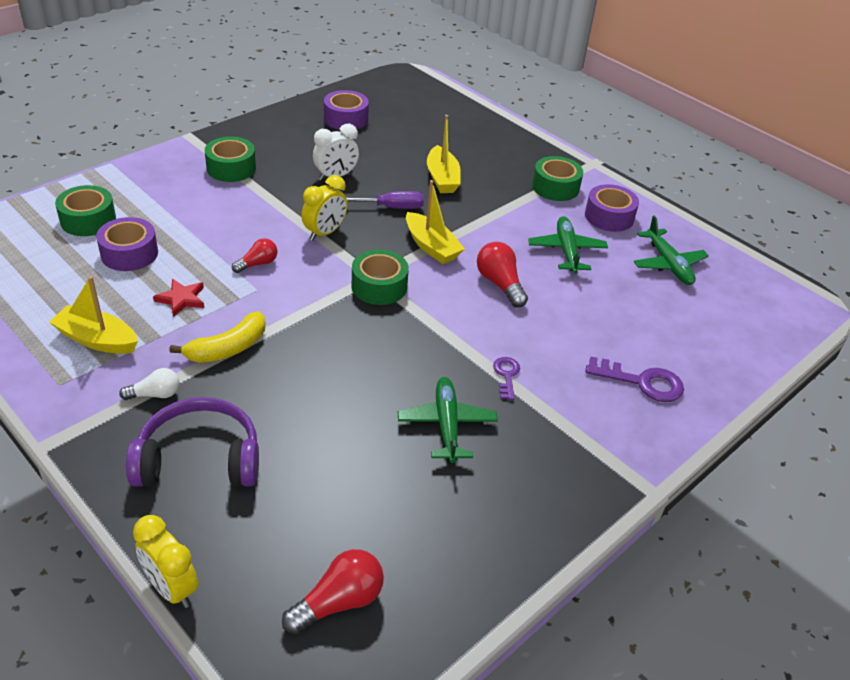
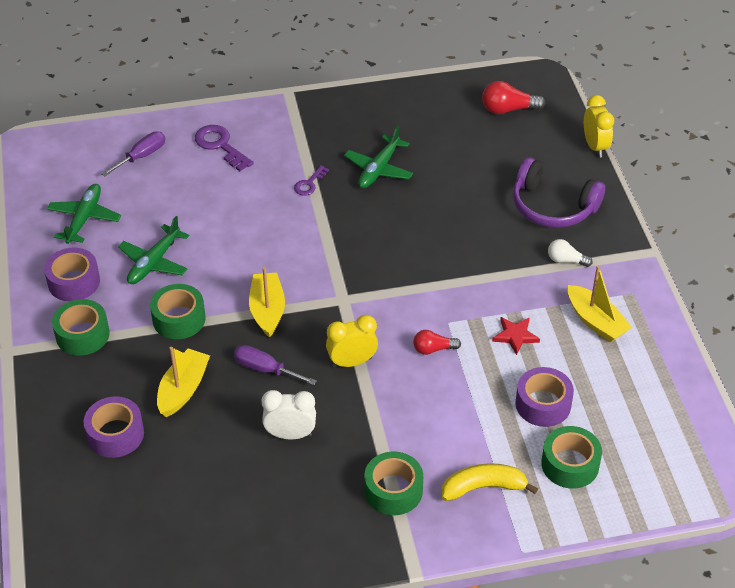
camera: 145 degrees left, 5 degrees up
yellow banana [169,311,265,363] -> yellow banana moved to [442,463,538,501]
purple tape [324,90,369,130] -> purple tape moved to [84,397,144,458]
green tape [352,250,409,305] -> green tape moved to [150,284,205,339]
red light bulb [477,242,528,307] -> none
none -> purple screwdriver [101,131,165,177]

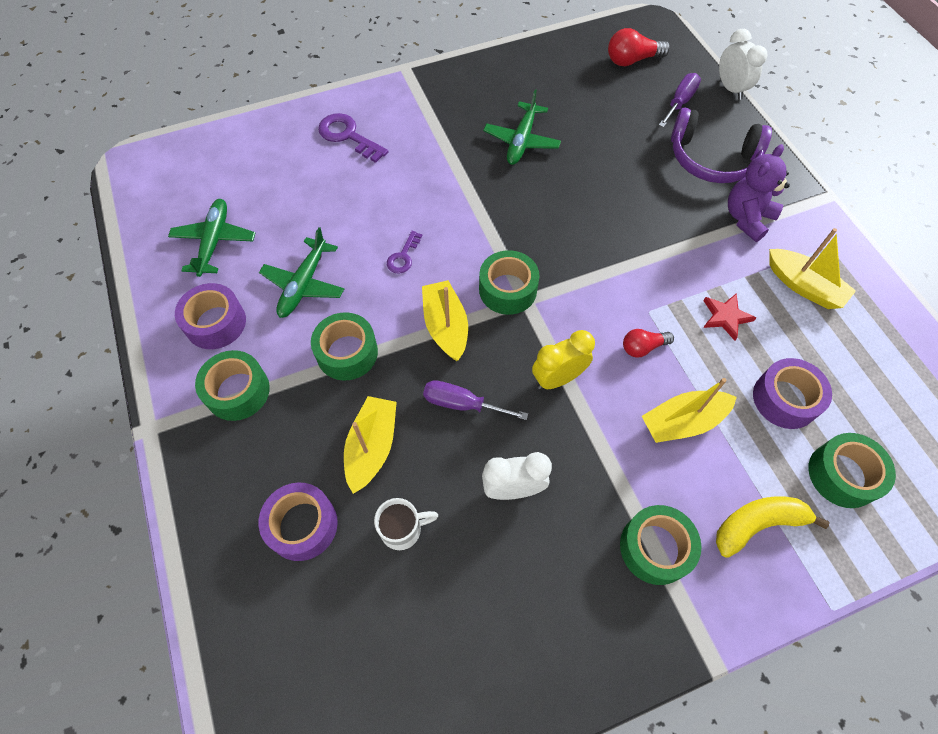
camera: 10 degrees left, 15 degrees up
purple screwdriver [101,131,165,177] -> purple screwdriver moved to [659,73,701,127]
purple key [294,165,329,196] -> purple key moved to [387,231,422,274]
white light bulb [548,239,593,267] -> purple teddy bear [728,144,790,242]
yellow clock [584,95,614,158] -> white clock [719,29,767,100]
none -> white mug [374,498,438,550]
none -> green tape [479,250,539,315]
none -> yellow boat [642,378,737,443]

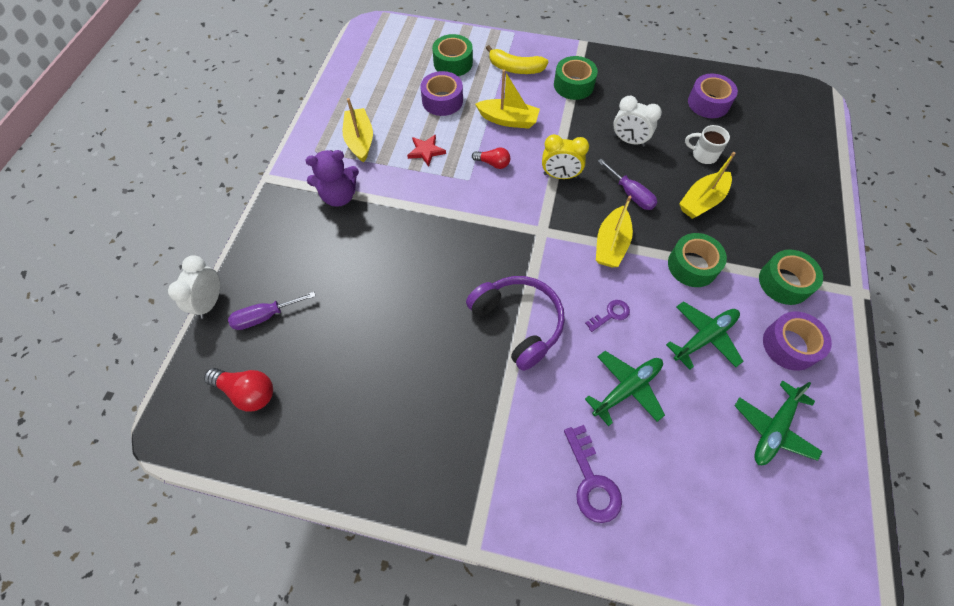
camera: 145 degrees left, 0 degrees up
purple tape [259,482,338,561] -> purple tape moved to [688,74,738,118]
green tape [479,250,539,315] -> none
green plane [483,89,561,165] -> green plane moved to [585,351,665,426]
purple headphones [671,107,772,183] -> purple headphones moved to [466,276,565,371]

